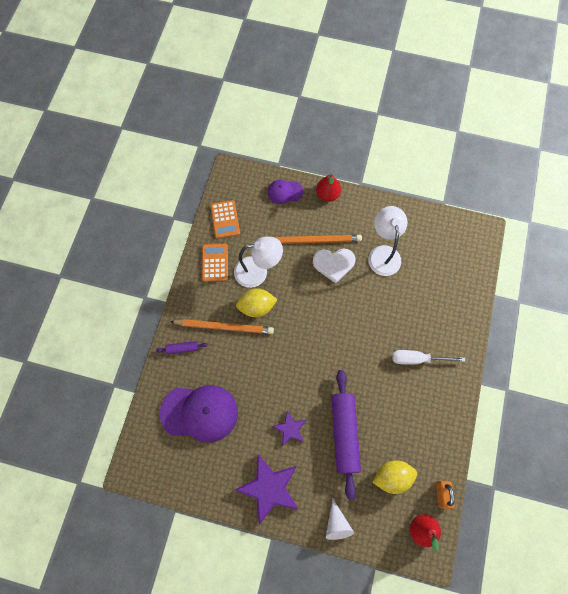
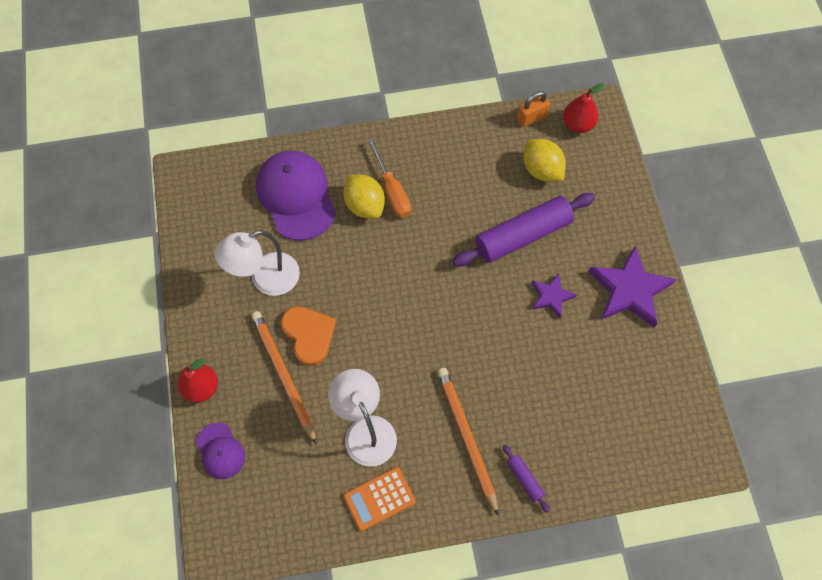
camera: 115 degrees left, 5 degrees down
purple cap [160,385,238,442] -> purple cap moved to [256,151,336,240]
orange calculator [211,200,240,239] -> none
yellow lemon [236,288,278,317] -> yellow lemon moved to [343,174,385,219]
white heart [313,249,356,283] -> orange heart [281,306,336,366]
white cone [326,499,354,540] -> none
white screwdriver [392,350,465,365] -> orange screwdriver [368,138,411,218]

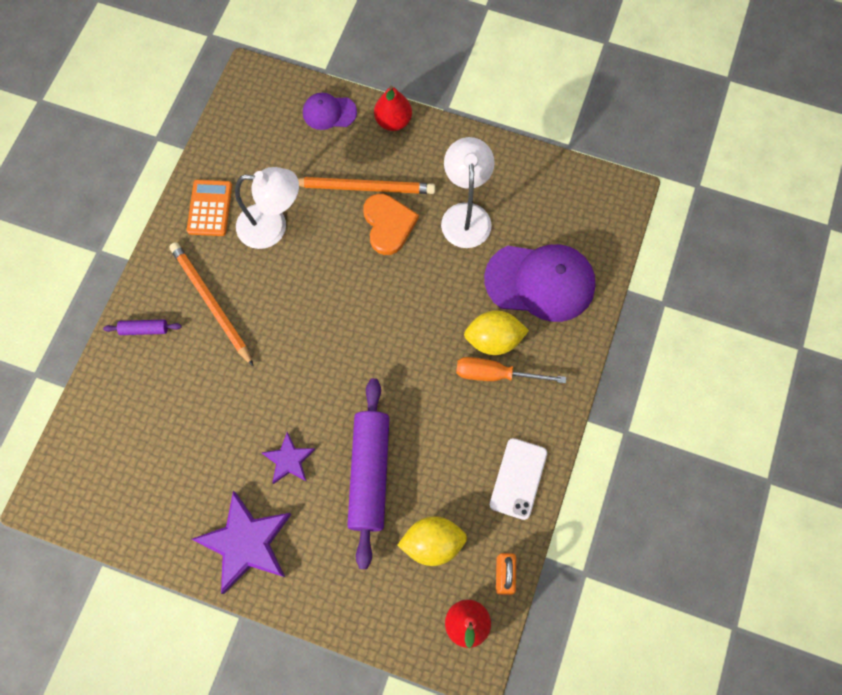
camera: 120 degrees right, 5 degrees up
orange heart [281,306,336,366] -> orange heart turned 105 degrees counterclockwise [363,194,419,255]
orange pencil [437,368,499,516] -> orange pencil turned 135 degrees counterclockwise [169,242,254,367]
none -> white phone [490,438,547,520]

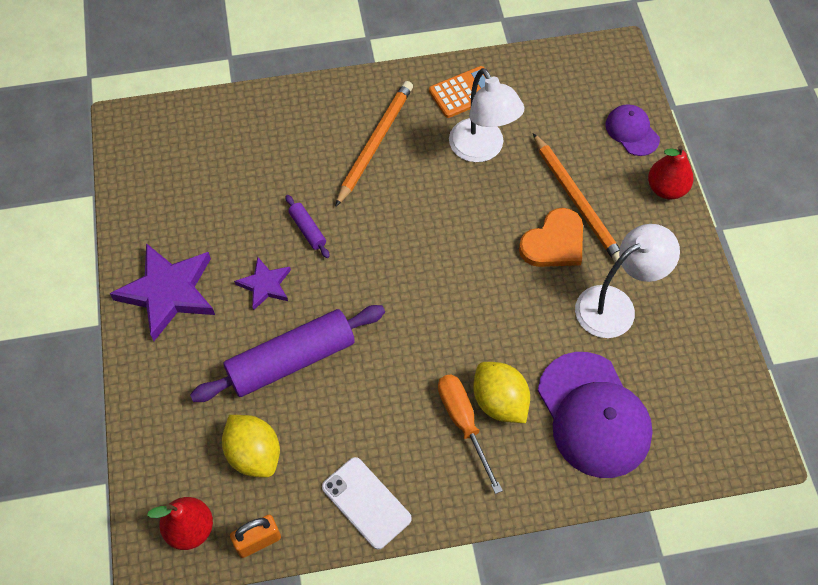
camera: 60 degrees right, 10 degrees down
purple rolling pin [103,319,182,335] -> purple rolling pin moved to [285,195,330,258]
white phone [490,438,547,520] -> white phone turned 60 degrees clockwise [322,457,412,549]

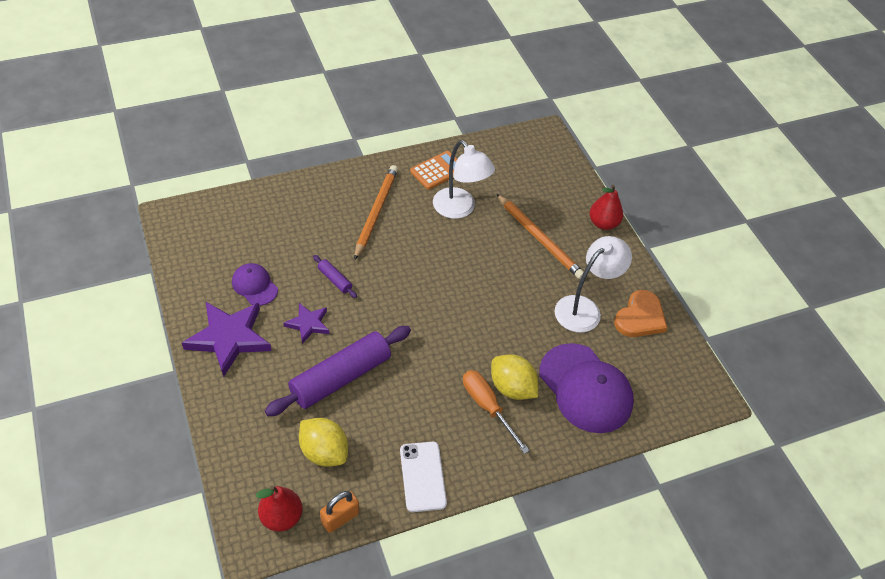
camera: 15 degrees left, 10 degrees down
white phone [322,457,412,549] -> white phone turned 45 degrees clockwise [400,442,447,512]
orange heart [519,208,583,267] -> orange heart moved to [614,290,667,337]
purple cap [605,104,660,156] -> purple cap moved to [232,263,278,306]

